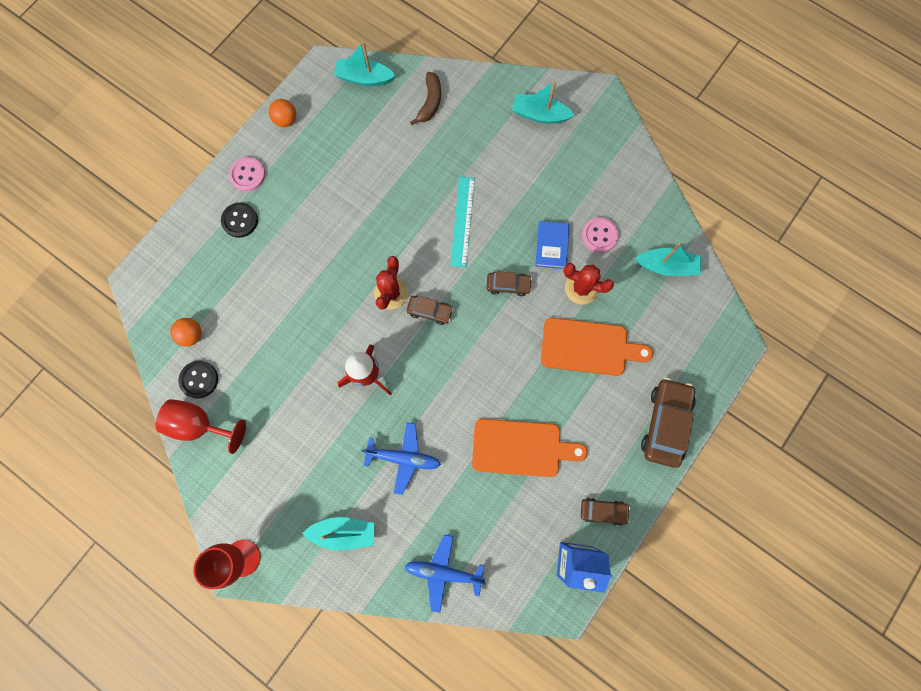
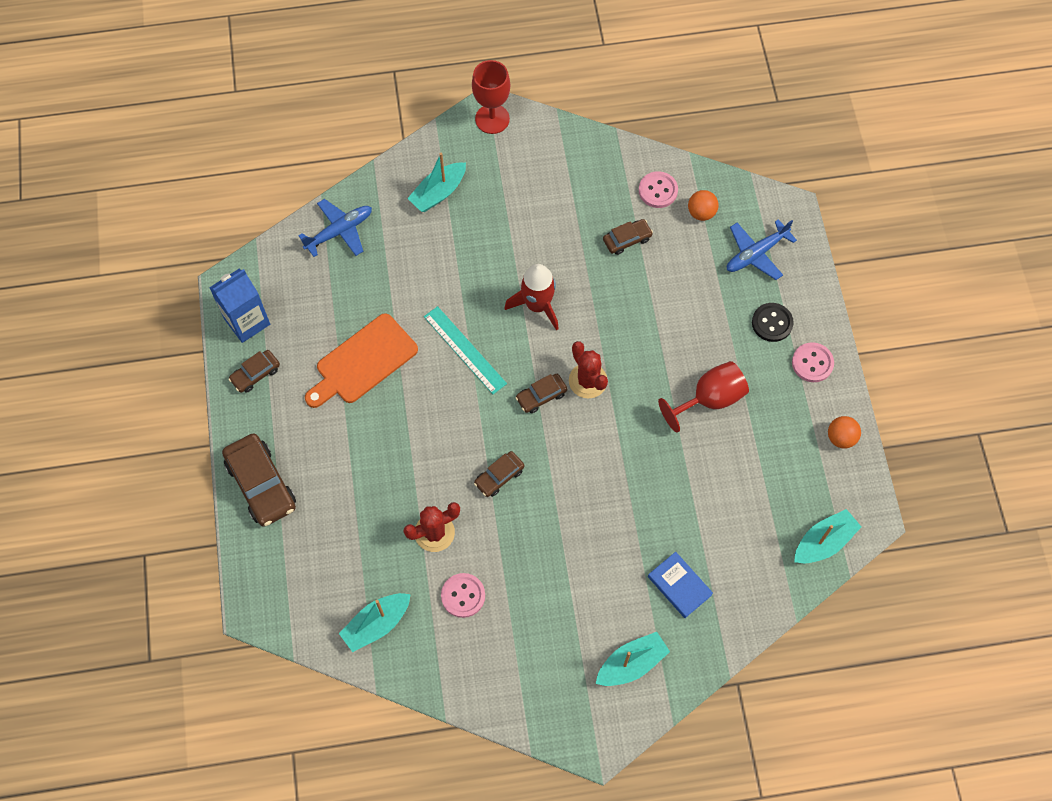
camera: 135 degrees right, 10 degrees down
red goblet [156,399,246,454] -> red goblet moved to [658,361,749,433]
black button [178,361,218,399] -> pink button [639,171,678,208]
blue plane [361,422,441,495] -> blue plane moved to [727,219,797,280]
brown banana [410,72,441,125] -> none
turquoise ruler [450,176,475,267] -> turquoise ruler moved to [424,306,507,394]
blue book [535,221,569,269] -> blue book moved to [648,552,713,618]
orange cutting board [541,318,653,376] -> none
none -> brown car [603,219,653,255]

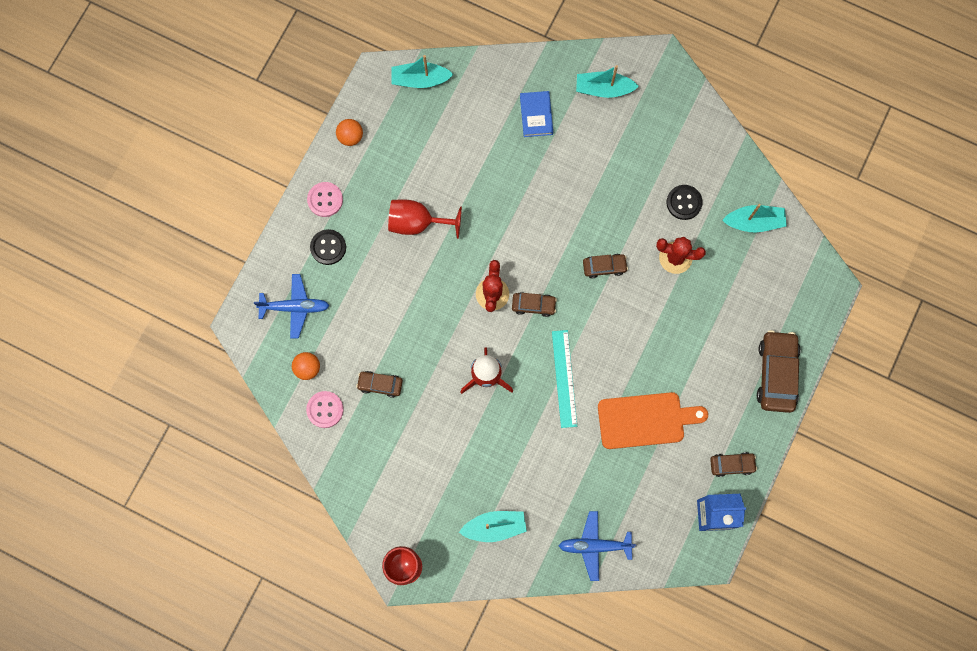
camera: 145 degrees left, 10 degrees up
pink button [441,573,485,618] -> black button [667,185,703,220]

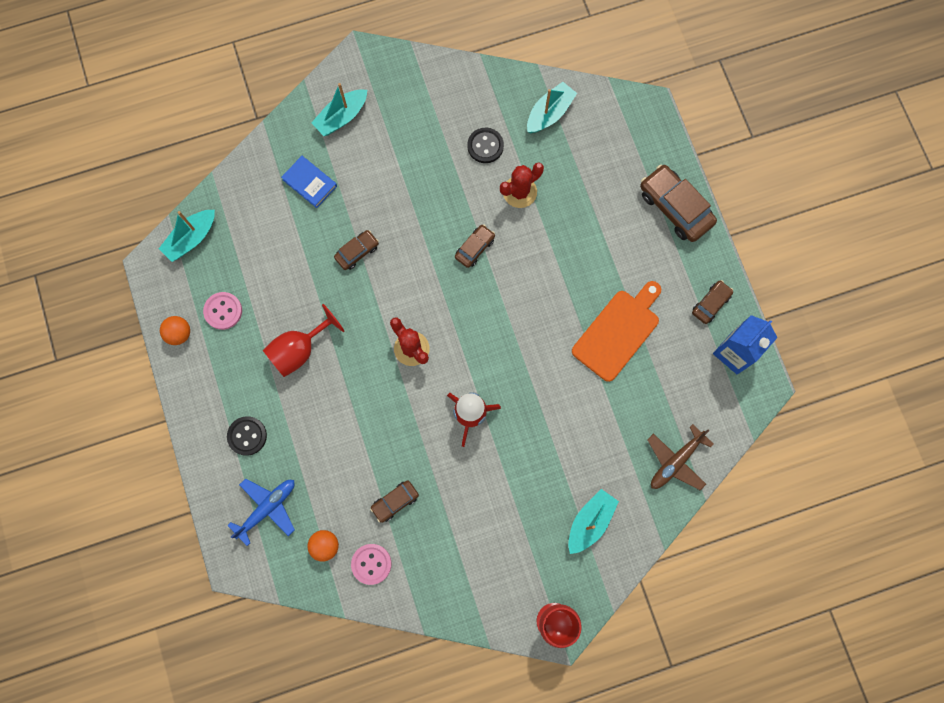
camera: 45 degrees left, 0 degrees up
pink button [307,182,343,217] -> pink button moved to [203,292,242,330]
brown car [512,292,557,317] -> brown car moved to [334,230,379,270]
turquoise ruler [552,330,577,428] -> none
blue plane [559,511,636,581] -> brown plane [647,424,714,490]

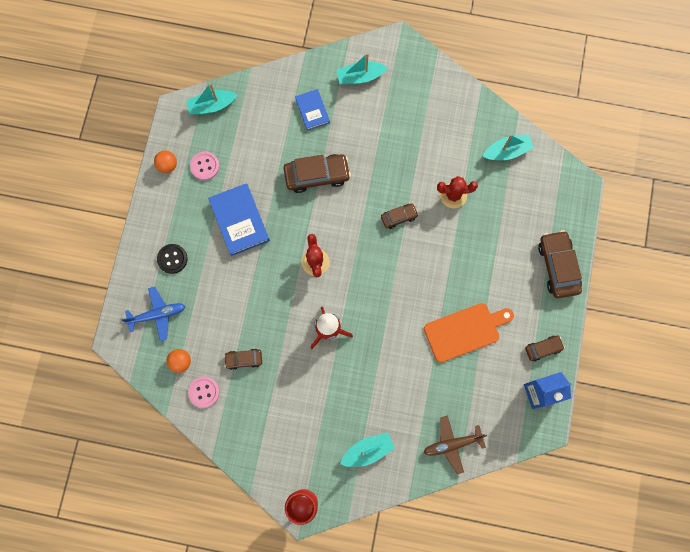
camera: 30 degrees right, 0 degrees up
red goblet [263,304,344,377] -> blue book [208,183,270,256]
brown car [334,230,379,270] -> brown car [284,154,351,193], size x1.81
black button [467,128,504,163] -> none

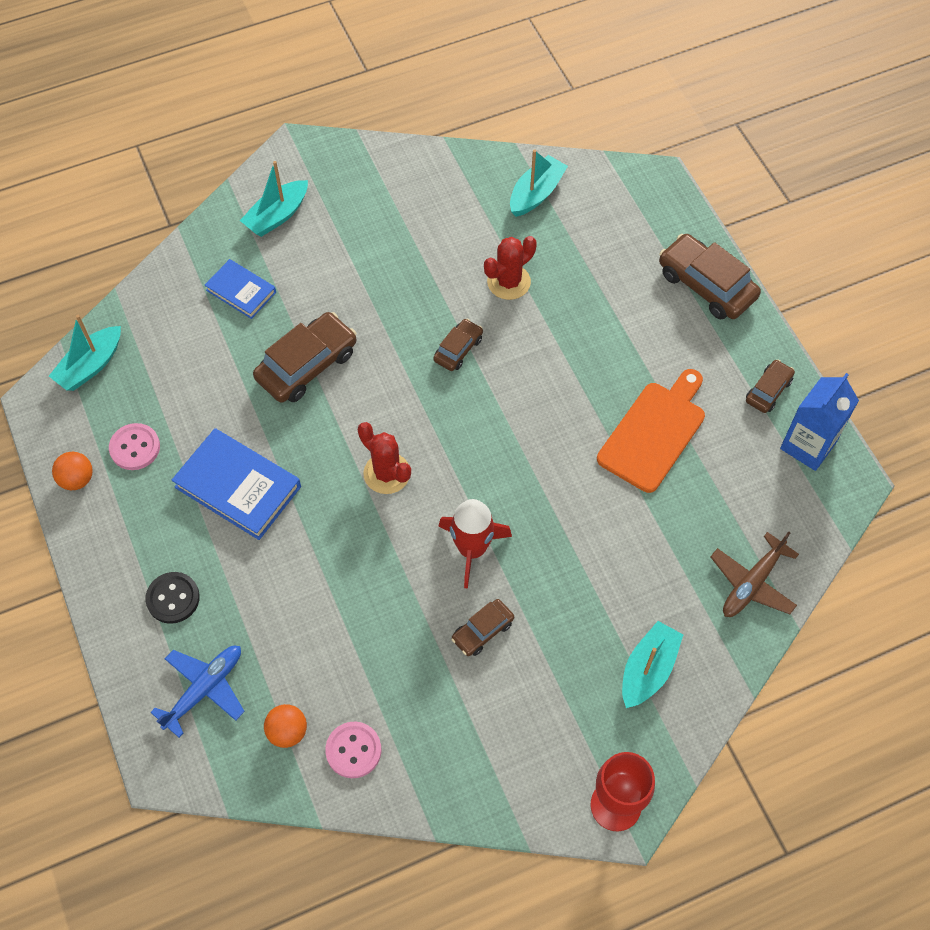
camera: 35 degrees left, 15 degrees down
brown car [224,349,262,370] -> brown car moved to [451,599,514,656]

